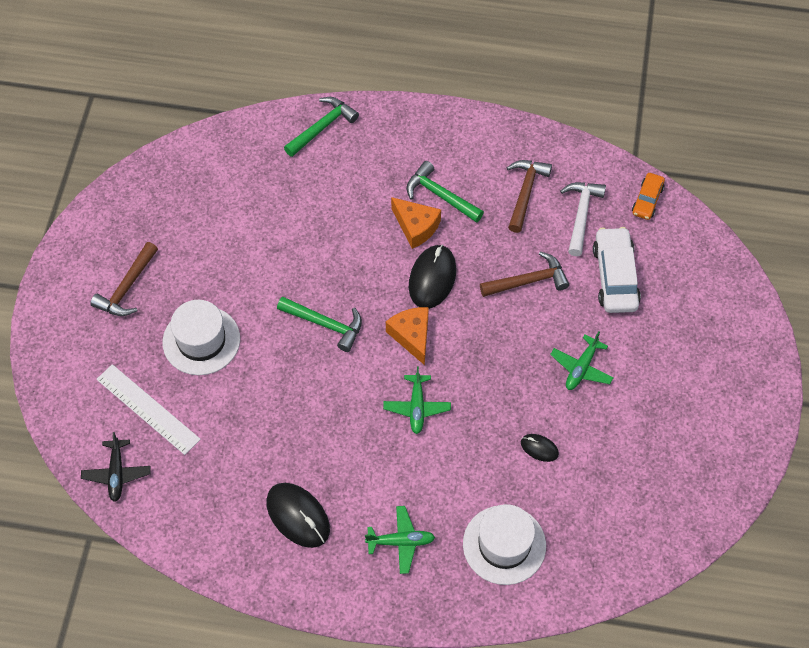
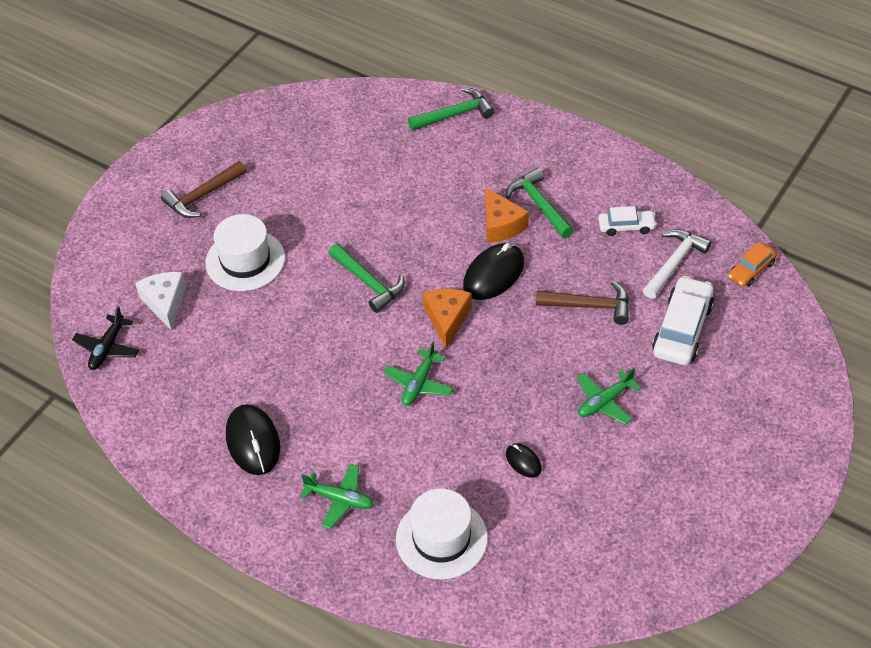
camera: 25 degrees right, 10 degrees down
white ruler [96,364,201,455] -> white cheese [135,272,186,331]
brown hammer [506,160,552,233] -> white car [599,206,657,236]

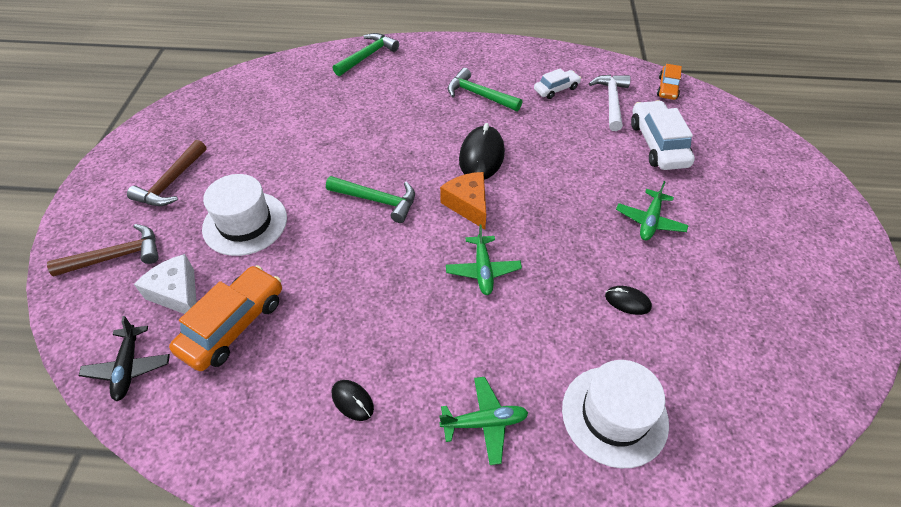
camera: 30 degrees left, 0 degrees up
black mouse [226,404,280,475] -> black mouse [332,380,374,421], size x0.52
orange cheese [485,187,529,243] -> none
brown hammer [536,281,629,325] -> brown hammer moved to [47,224,159,277]
none -> orange car [169,265,282,371]

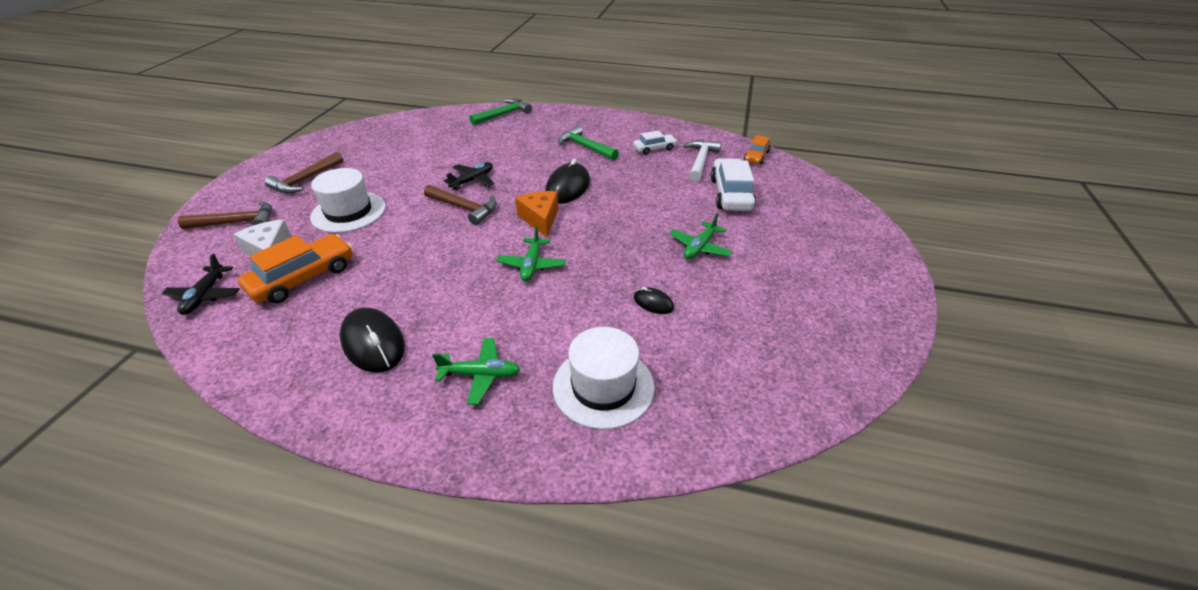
camera: 10 degrees right, 10 degrees down
green hammer [326,176,415,223] -> brown hammer [424,185,497,225]
black mouse [332,380,374,421] -> black mouse [340,308,405,373], size x1.91
none -> black plane [444,162,494,190]

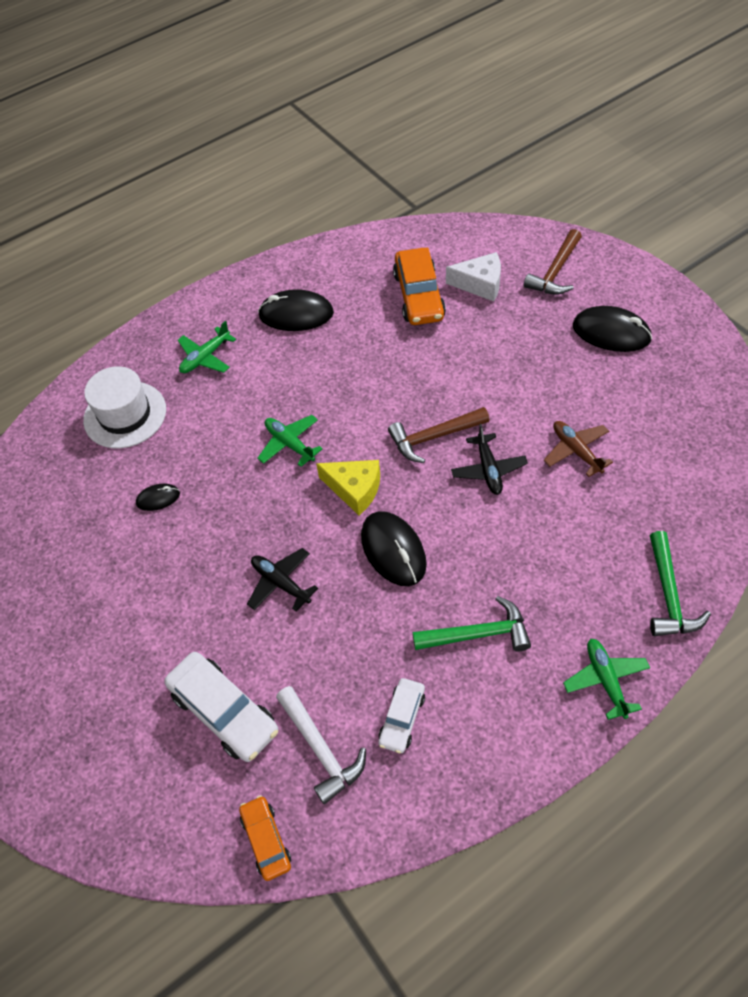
camera: 135 degrees right, 15 degrees up
black plane [162,253,240,315] -> black plane moved to [247,548,318,612]
brown hammer [265,152,343,194] -> black mouse [573,306,652,352]
white hat [310,168,386,233] -> none
orange cheese [515,191,559,237] -> yellow cheese [316,460,380,515]
green plane [669,213,733,259] -> green plane moved to [563,639,650,720]
none -> brown plane [544,421,613,477]

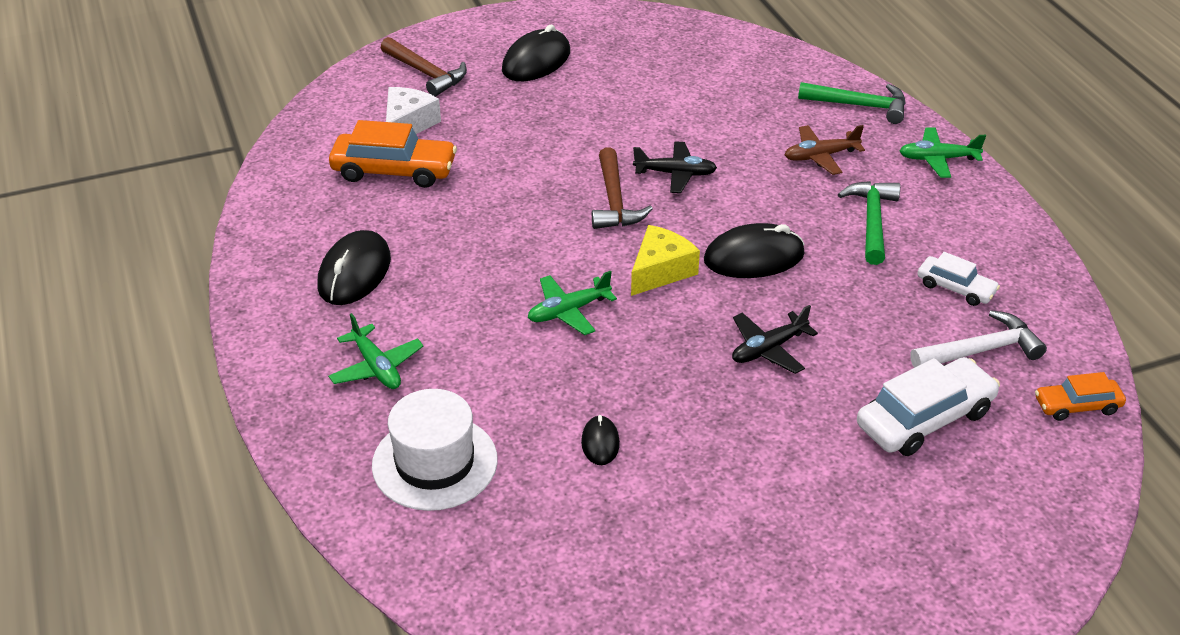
camera: 80 degrees left, 15 degrees down
brown plane [544,421,613,477] -> brown plane moved to [785,125,865,175]

